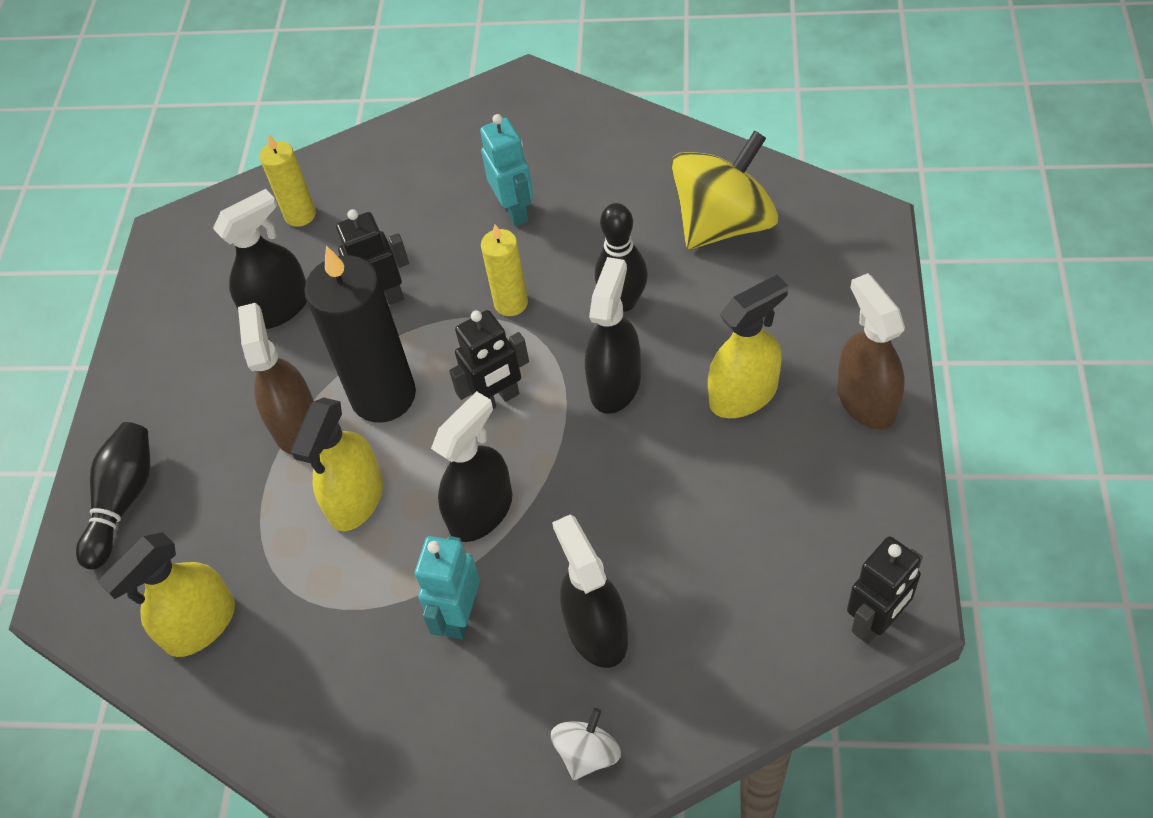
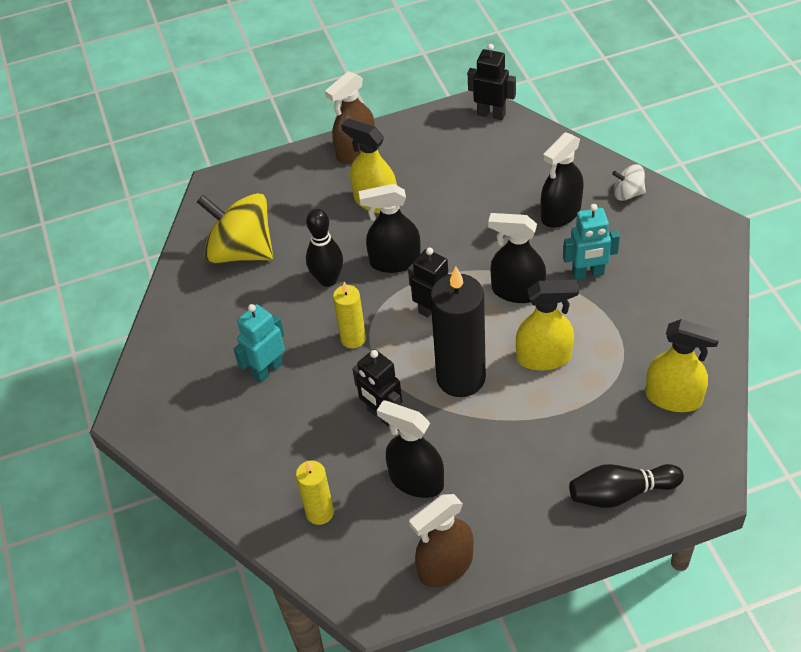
camera: 115 degrees left, 5 degrees down
brown spray bottle [238,303,314,454] -> brown spray bottle moved to [409,494,474,587]

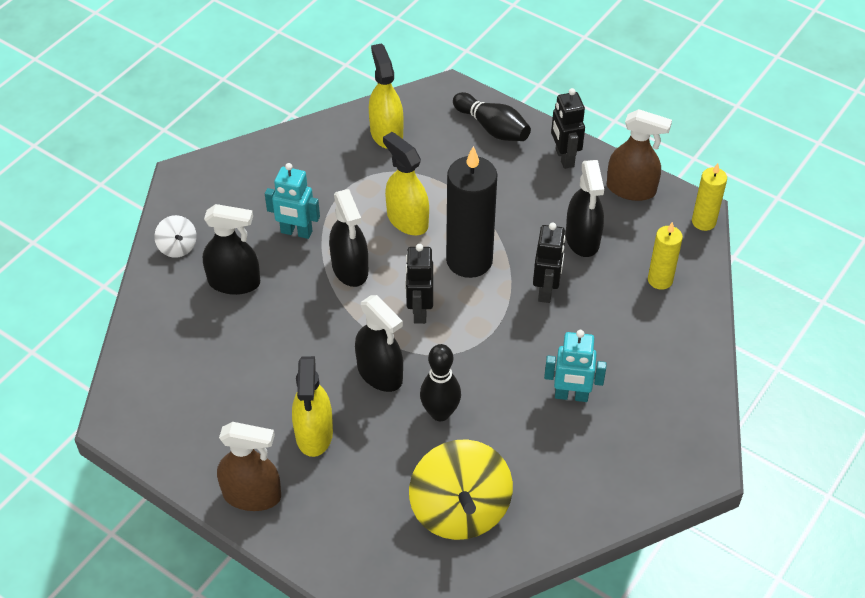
camera: 130 degrees left, 0 degrees up
yellow candle [333,282,366,349] -> yellow candle moved to [692,163,727,231]
black robot [468,44,516,120] -> black robot moved to [551,88,585,169]
turquoise robot [563,204,620,280] -> turquoise robot turned 150 degrees clockwise [265,163,320,239]

